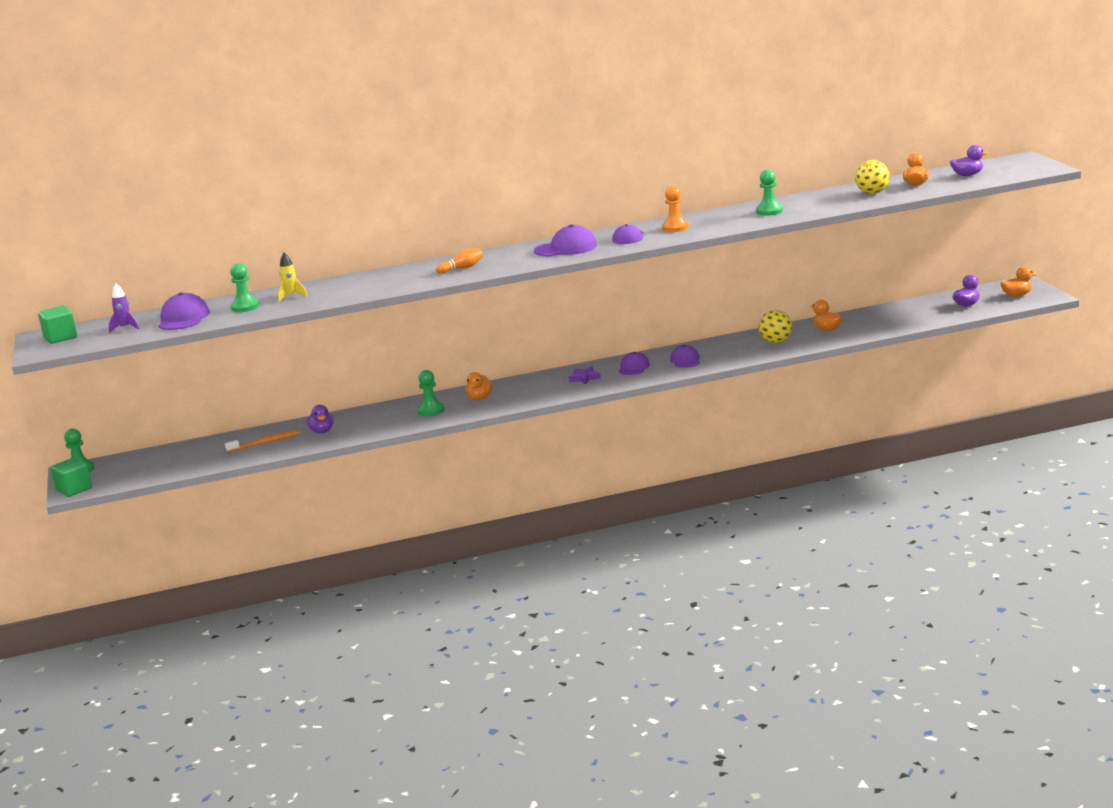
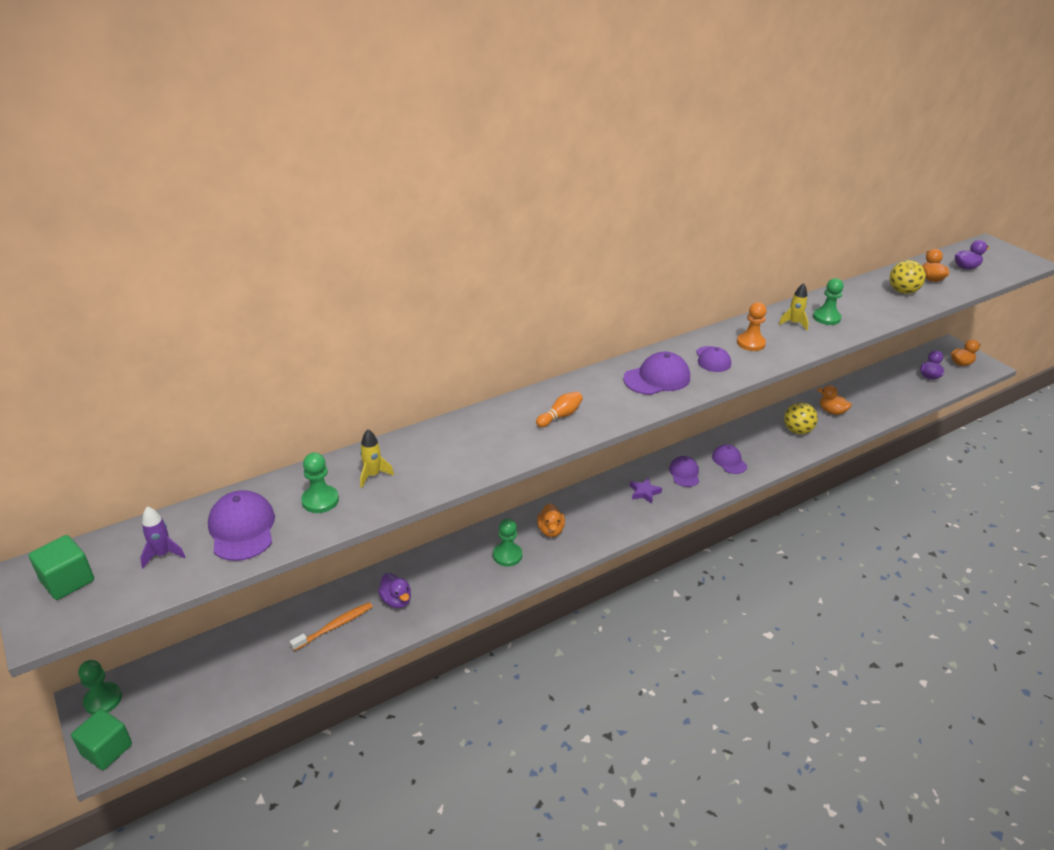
camera: 20 degrees left, 15 degrees up
none -> yellow rocket [779,283,809,330]

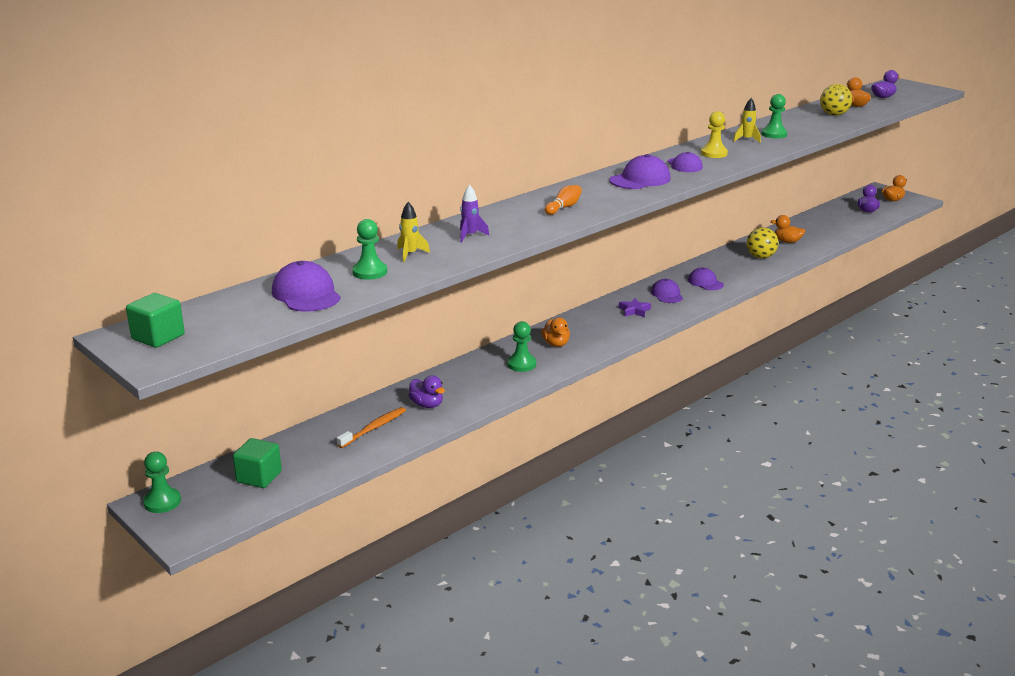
camera: 10 degrees left, 10 degrees down
green cube [71,709,132,770] -> green cube moved to [233,438,282,488]
purple rocket [140,506,185,568] -> purple rocket moved to [460,185,489,243]
orange pawn [737,302,767,351] -> yellow pawn [701,111,728,158]

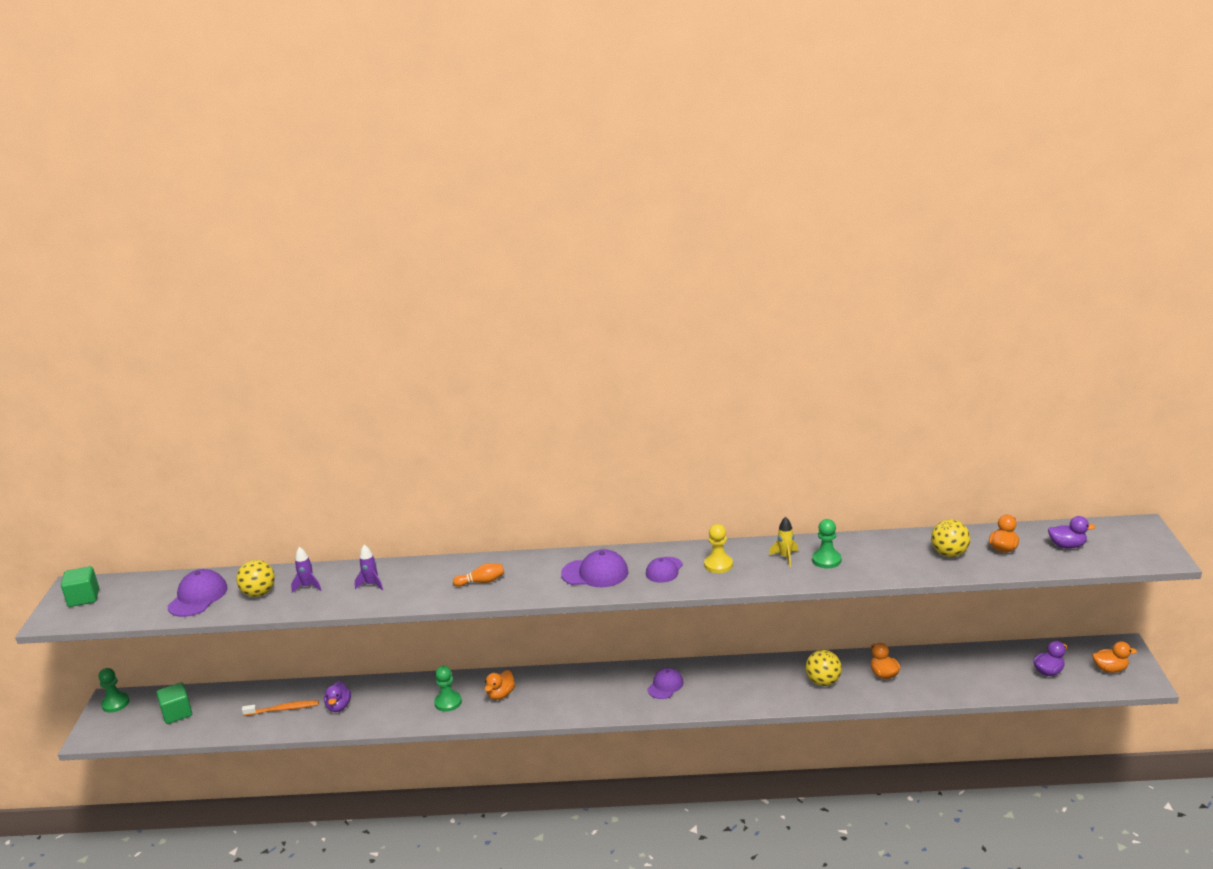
camera: 45 degrees right, 0 degrees up
green pawn [352,219,387,280] -> yellow ball [236,560,275,597]
yellow rocket [397,202,430,262] -> purple rocket [291,547,321,593]
purple star [619,298,651,317] -> none
purple cap [688,268,724,290] -> none

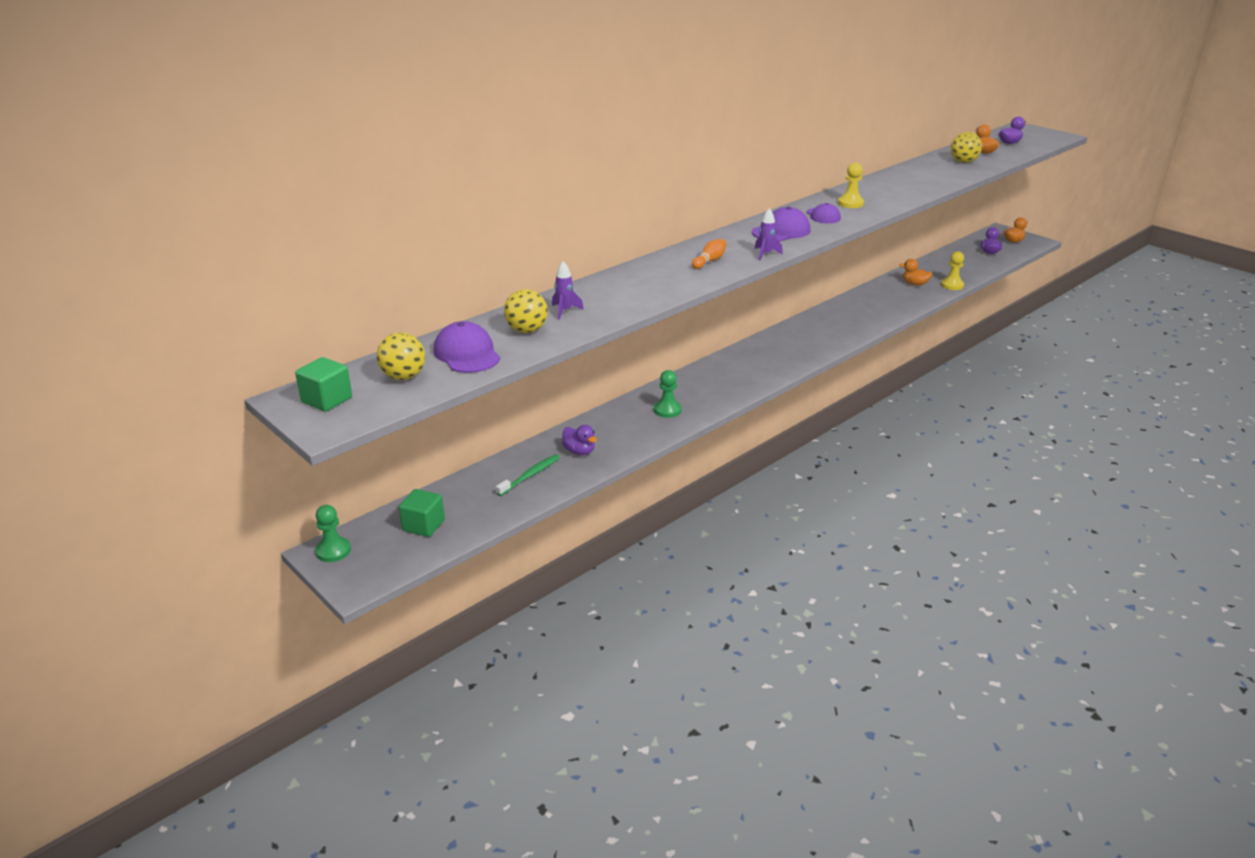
camera: 45 degrees left, 5 degrees up
orange toothbrush [242,700,319,716] -> green toothbrush [496,454,560,496]
purple rocket [355,545,383,590] -> purple rocket moved to [755,208,783,260]
orange duck [484,670,515,700] -> none
purple cap [648,668,684,699] -> none
yellow rocket [769,516,798,567] -> none
yellow ball [806,650,842,686] -> yellow ball moved to [377,332,425,380]
green pawn [812,519,841,568] -> none
none -> yellow pawn [941,251,964,290]

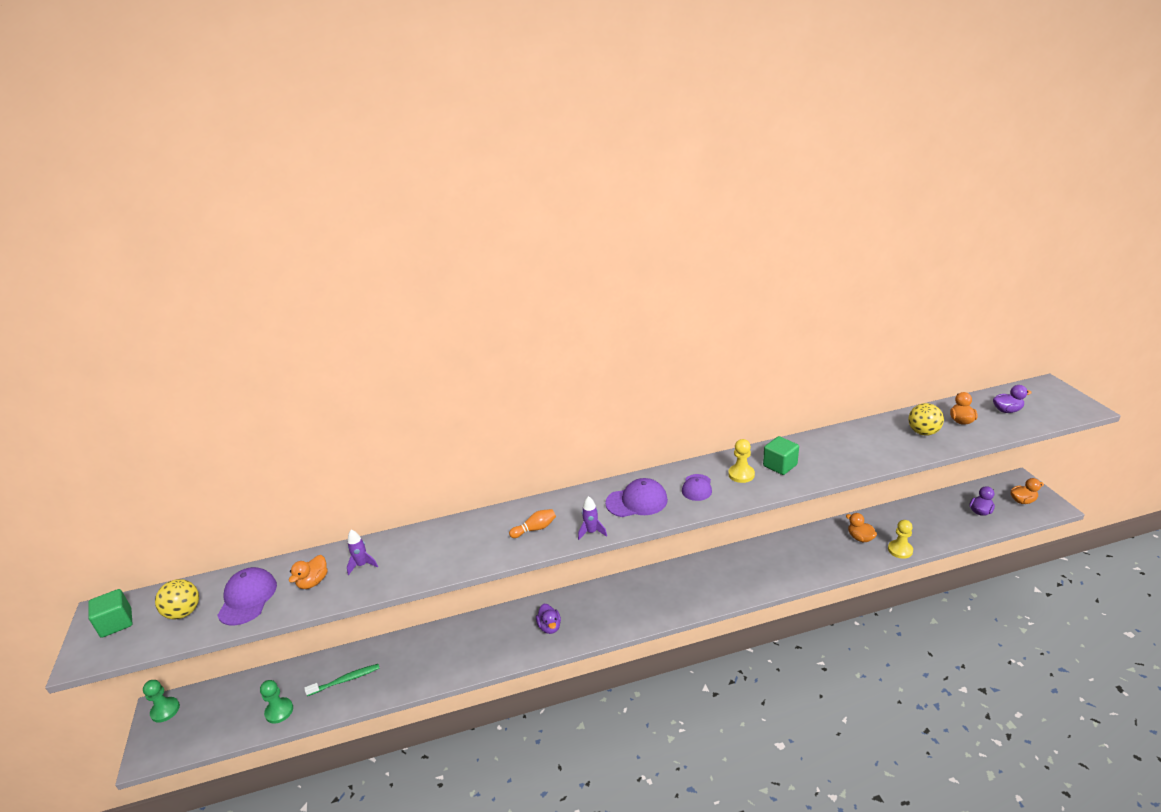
camera: 30 degrees right, 0 degrees up
green cube [399,489,445,537] -> green cube moved to [763,436,799,475]
yellow ball [504,289,548,333] -> orange duck [289,555,327,589]
purple duck [562,425,597,455] -> purple duck moved to [536,604,561,634]
green pawn [654,370,682,418] -> green pawn moved to [260,680,293,724]

